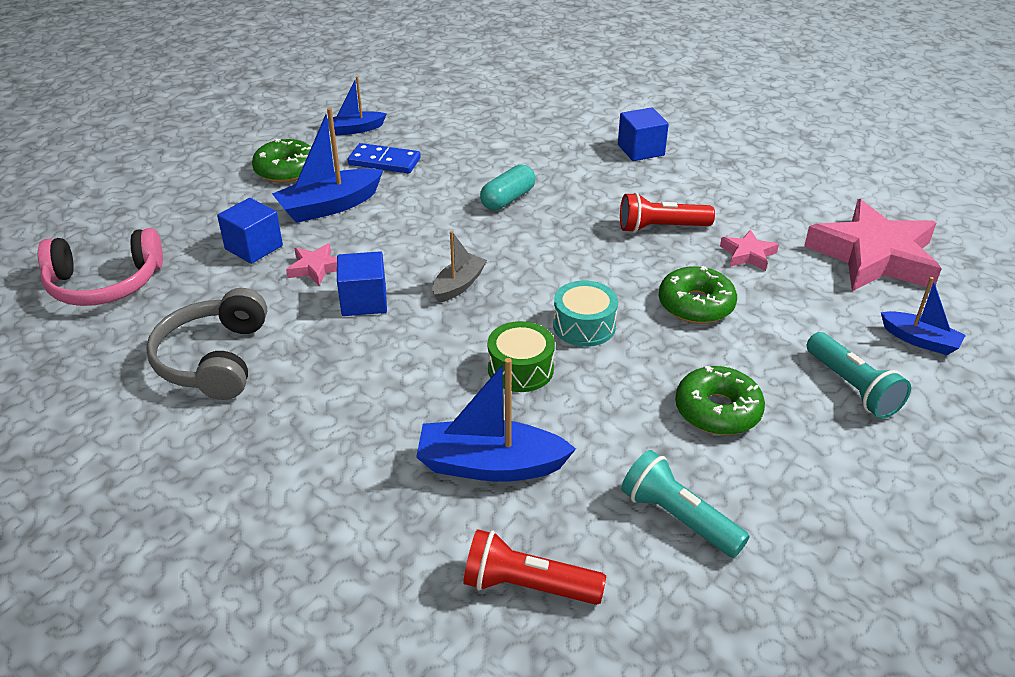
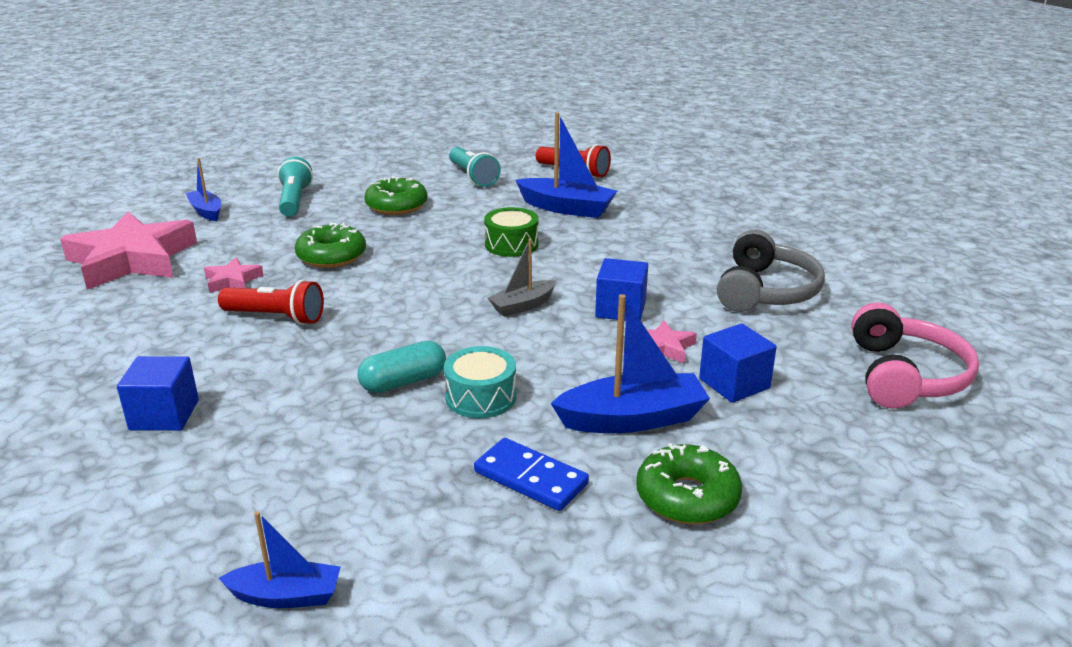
camera: 160 degrees left, 10 degrees down
pink headphones [38,228,163,306] -> pink headphones turned 90 degrees clockwise [851,303,979,409]
blue boat [327,76,387,136] -> blue boat moved to [218,511,341,608]
turquoise drum [553,280,618,347] -> turquoise drum moved to [444,346,516,418]

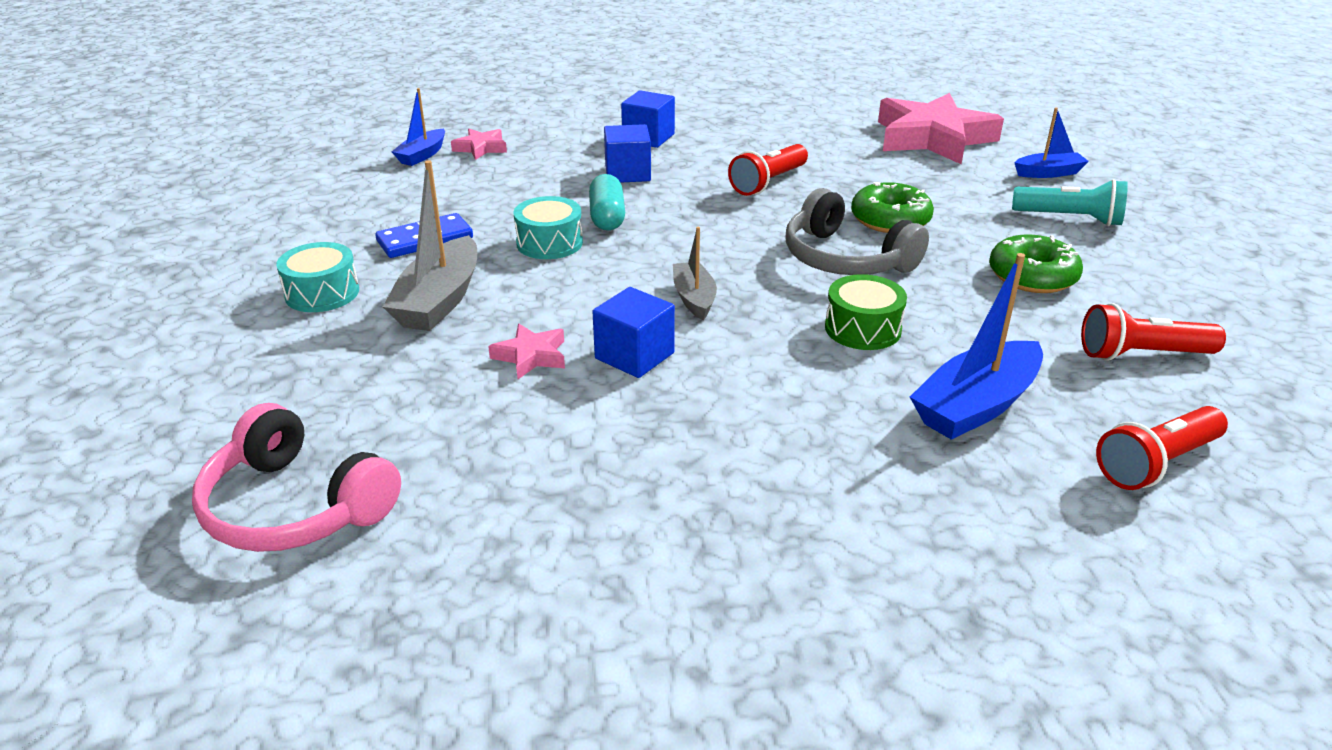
camera: 115 degrees right, 5 degrees up
pink star [204,257,264,293] -> pink star moved to [451,129,507,160]
turquoise flashlight [449,147,501,187] -> red flashlight [1081,303,1226,361]
blue boat [550,294,710,433] -> grey boat [383,160,477,331]
green donut [636,443,742,524] -> turquoise drum [276,242,359,312]
blue cube [699,323,777,403] -> blue cube moved to [604,124,651,183]
grey headphones [717,230,825,312] -> grey headphones moved to [785,188,929,275]

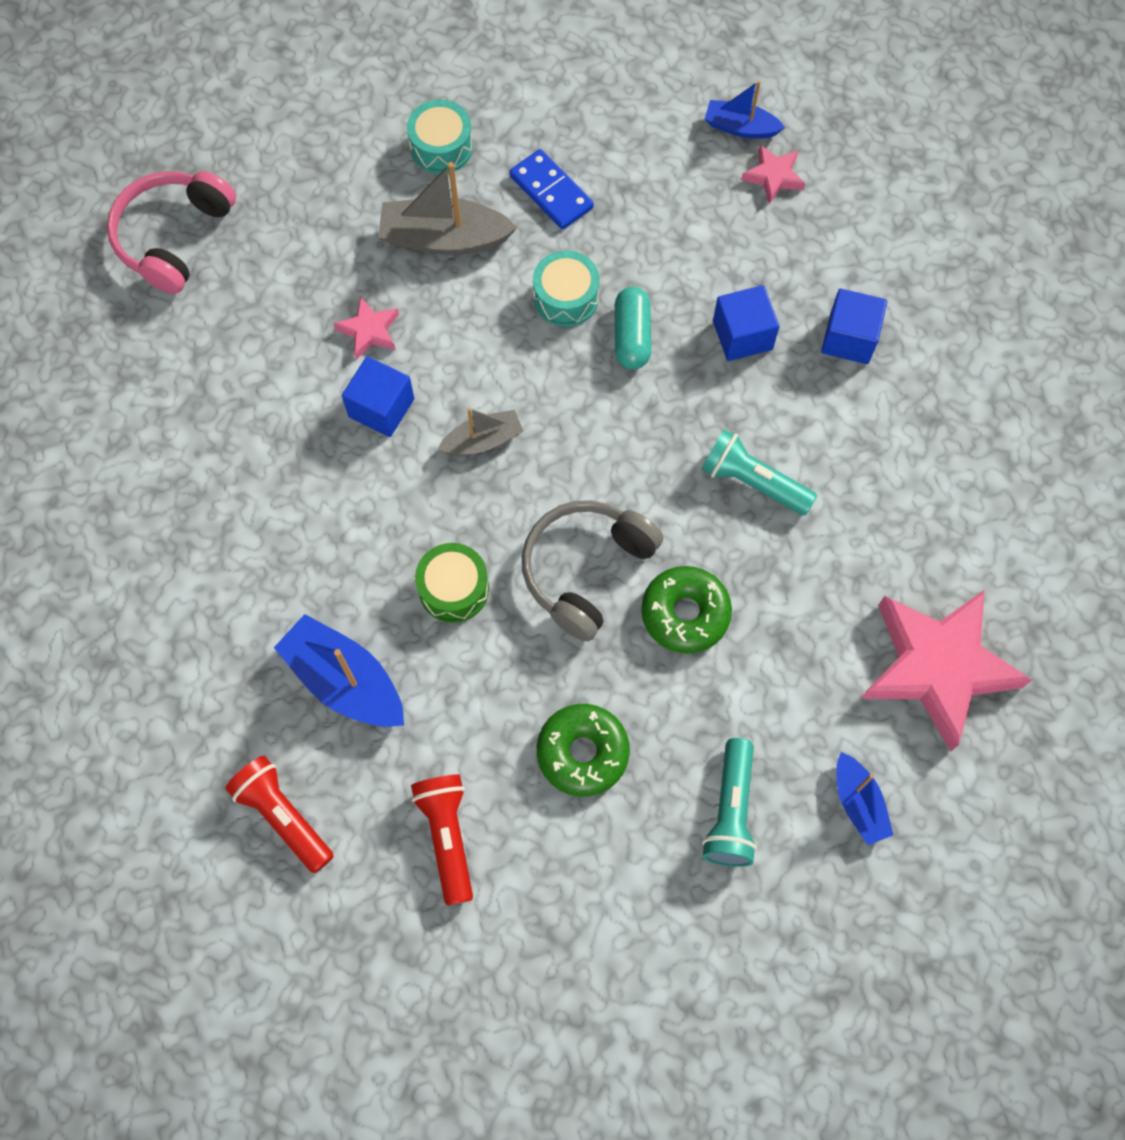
camera: 80 degrees right, 35 degrees up
turquoise capsule [589,174,625,230] -> turquoise capsule turned 75 degrees counterclockwise [615,287,651,369]
red flashlight [728,144,808,196] -> turquoise flashlight [701,429,817,516]

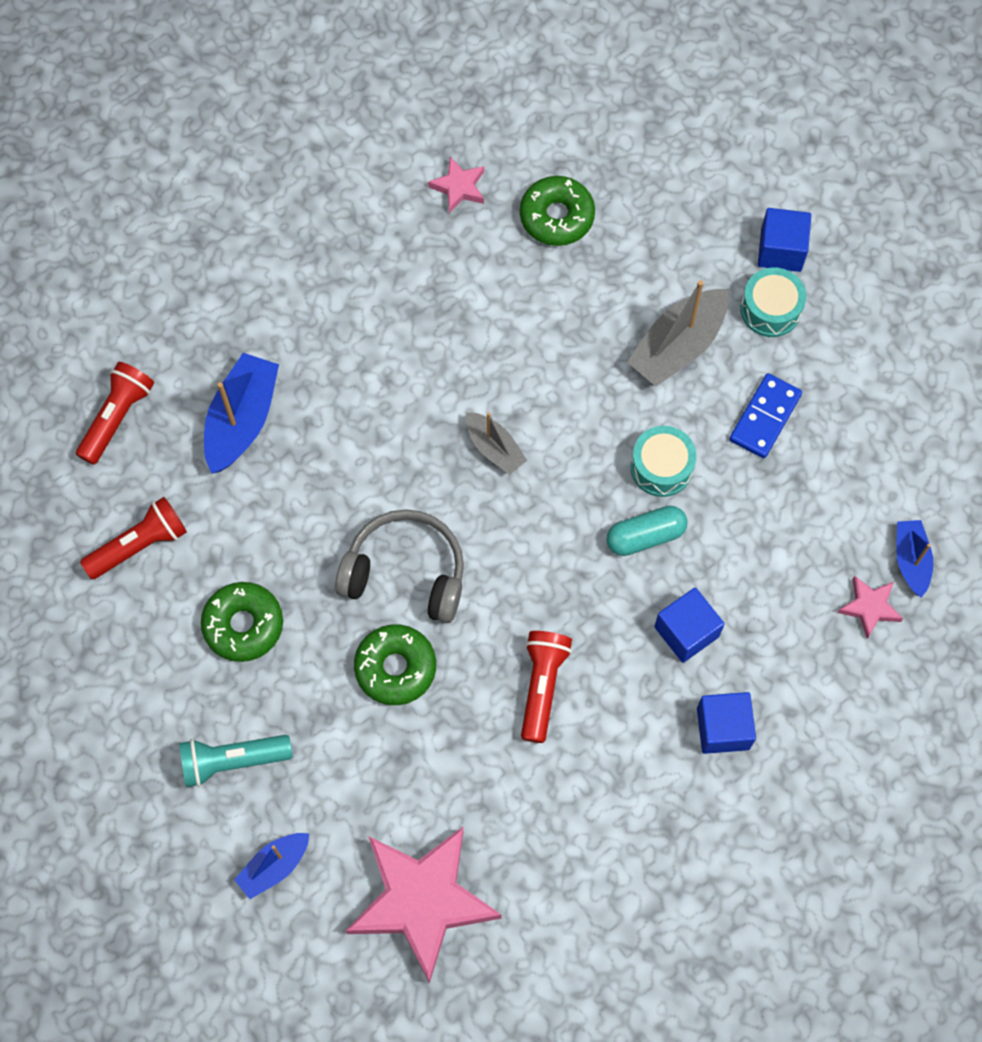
camera: 70 degrees right, 0 degrees up
pink headphones [107,171,236,294] -> none
pink star [334,296,399,360] -> pink star moved to [428,157,484,213]
blue cube [342,356,414,437] -> blue cube moved to [758,208,811,272]
grey boat [378,162,518,255] -> grey boat turned 120 degrees counterclockwise [627,280,728,386]
green drum [415,543,489,623] -> none
turquoise flashlight [701,429,817,516] -> red flashlight [521,631,572,743]
none -> green donut [520,176,595,246]

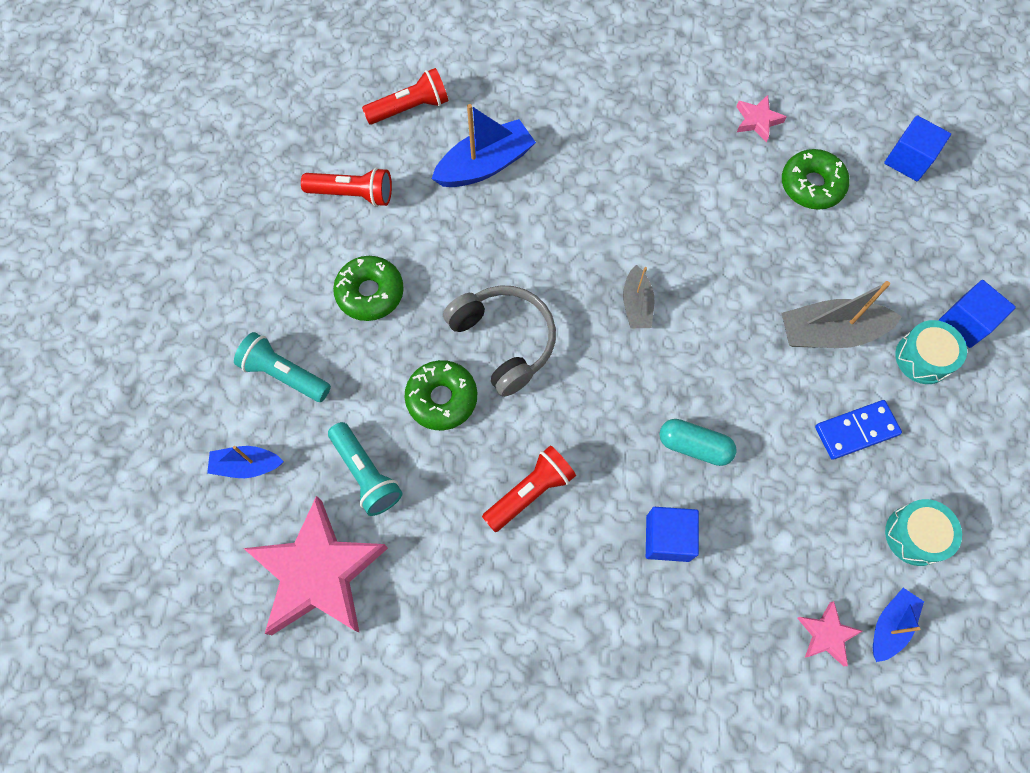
camera: 40 degrees right, 0 degrees up
turquoise drum [630,426,696,497] -> turquoise drum moved to [885,499,962,566]
blue cube [697,692,756,754] -> blue cube moved to [884,115,951,181]
none -> turquoise flashlight [328,422,403,516]

